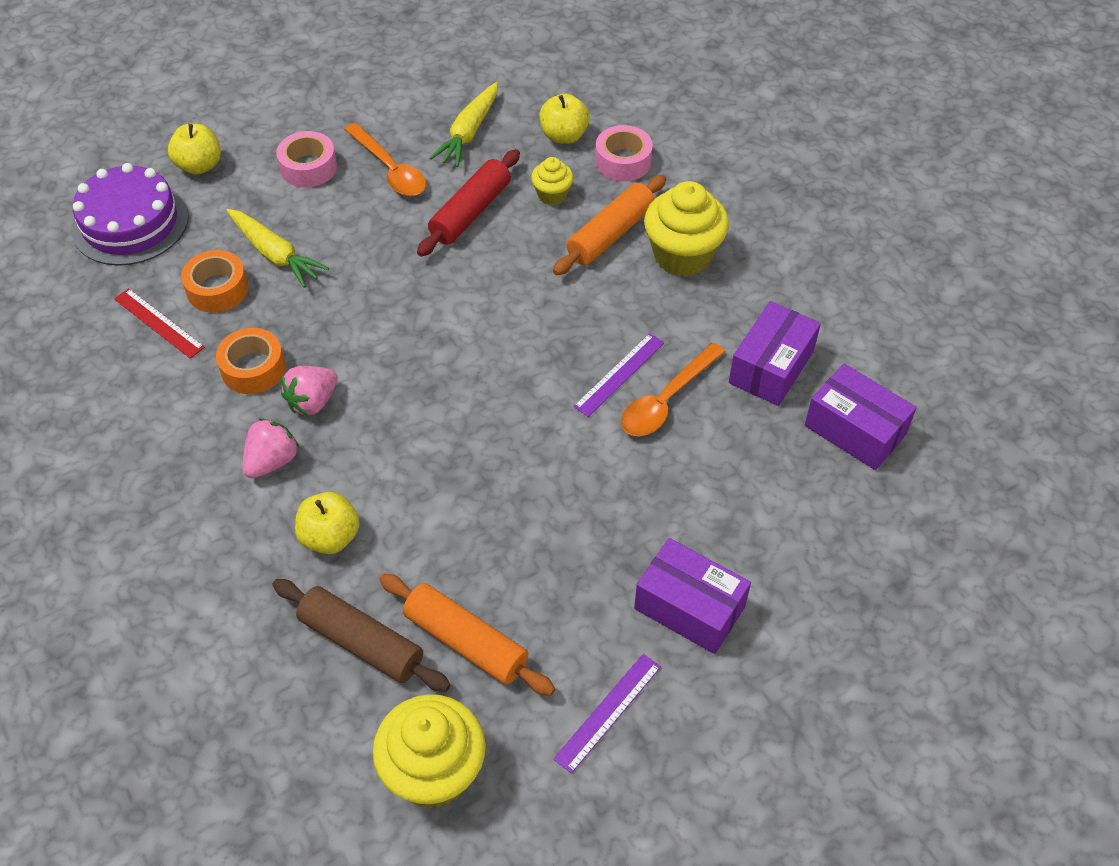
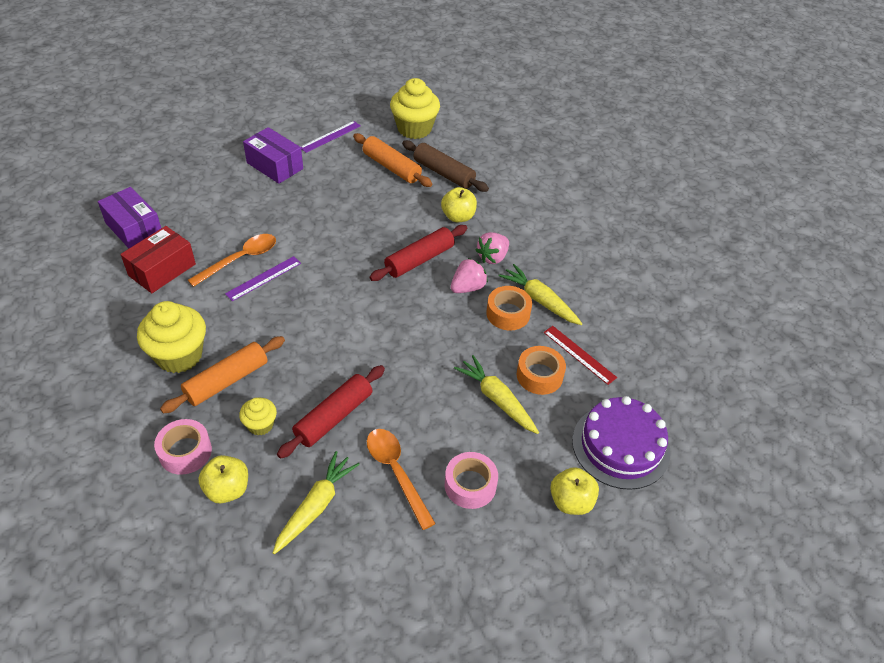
camera: 175 degrees left, 5 degrees down
purple box [729,301,821,406] -> red box [120,226,196,293]
none -> red rolling pin [369,225,467,281]
none -> yellow carrot [499,264,582,325]

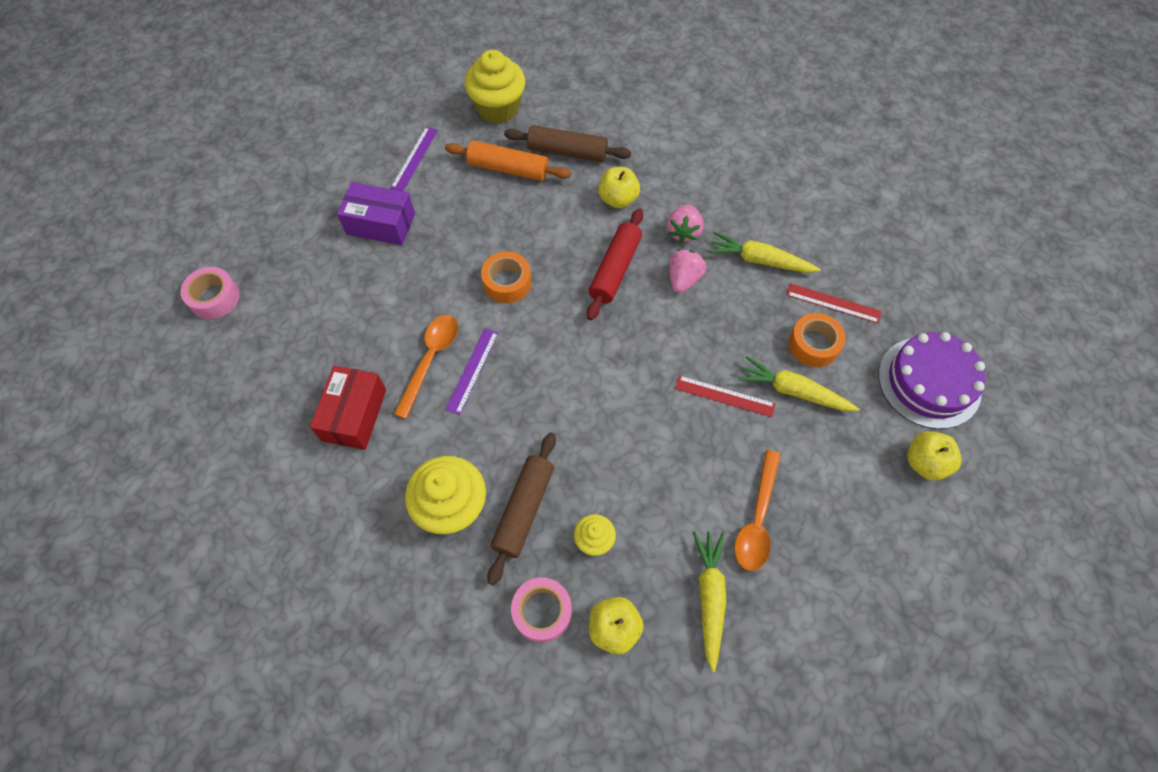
camera: 25 degrees left, 15 degrees up
purple box [98,187,161,248] -> none
orange rolling pin [160,336,285,413] -> brown rolling pin [488,433,556,586]
red rolling pin [277,365,385,459] -> none
orange spoon [367,429,436,530] -> orange spoon turned 105 degrees counterclockwise [734,450,781,571]
pink tape [445,452,498,509] -> pink tape moved to [181,267,240,319]
orange tape [486,286,532,330] -> orange tape moved to [481,251,531,303]
none -> red ruler [675,375,776,417]

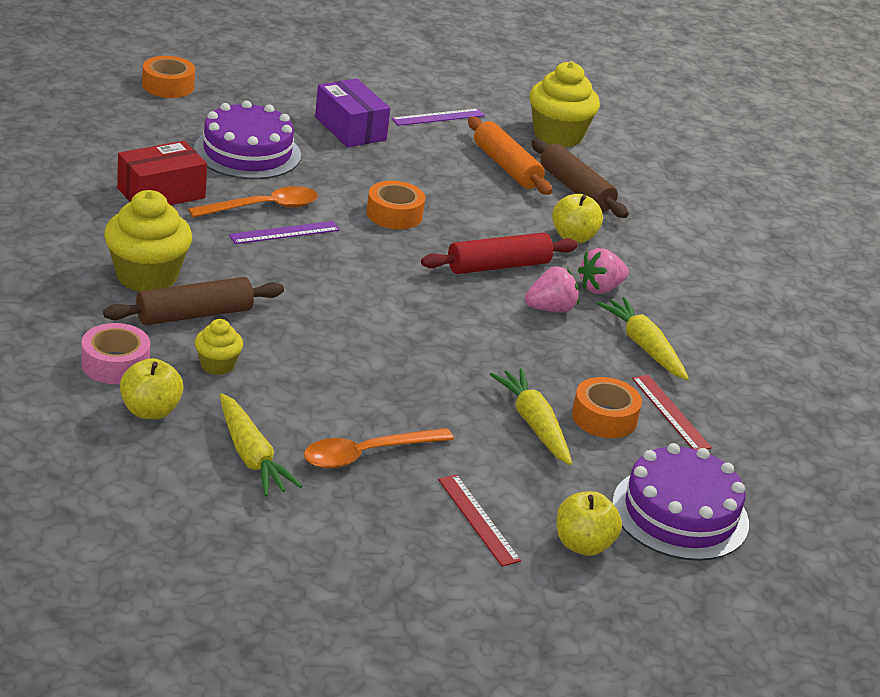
camera: 40 degrees right, 30 degrees down
pink tape [181,267,240,319] -> orange tape [142,56,195,98]
red ruler [675,375,776,417] -> red ruler moved to [438,474,521,566]
yellow carrot [693,531,726,672] -> yellow carrot turned 105 degrees clockwise [220,393,302,496]
none -> purple cake [194,100,301,179]

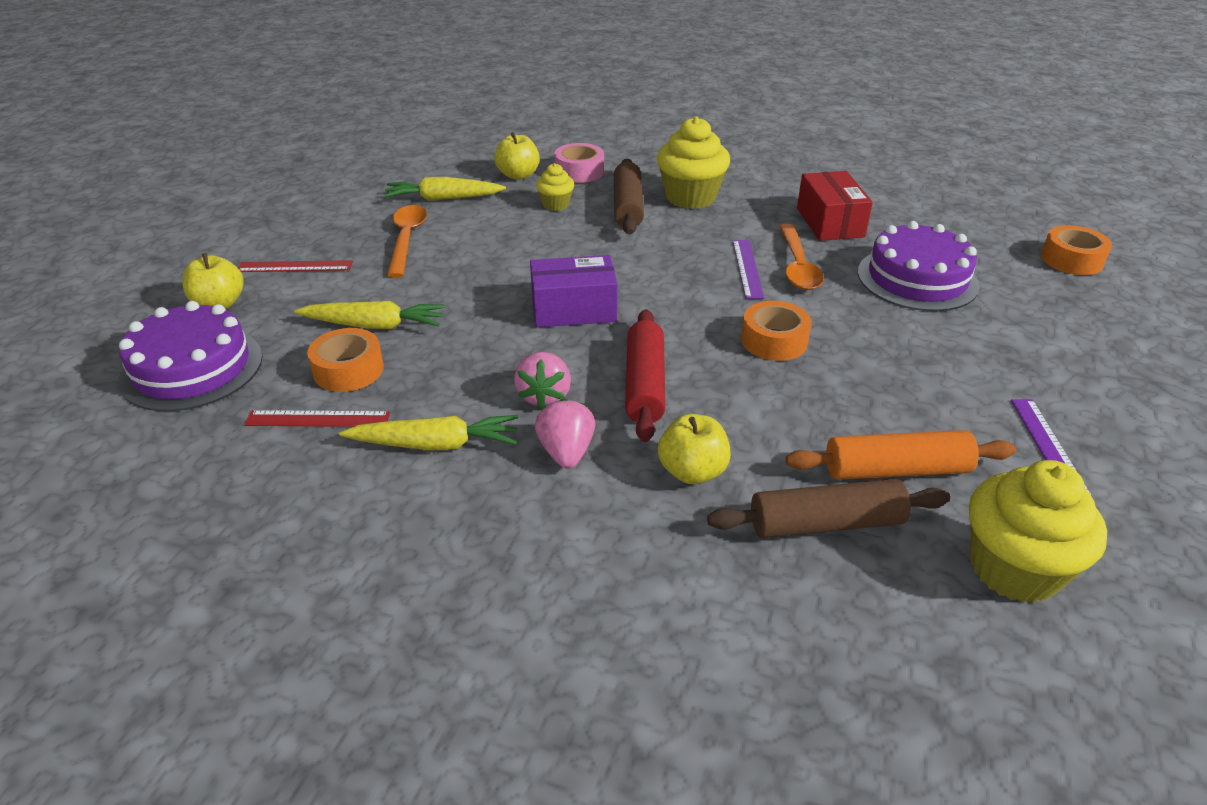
camera: 120 degrees right, 5 degrees up
purple box [315,78,391,147] -> purple box moved to [530,255,618,327]

